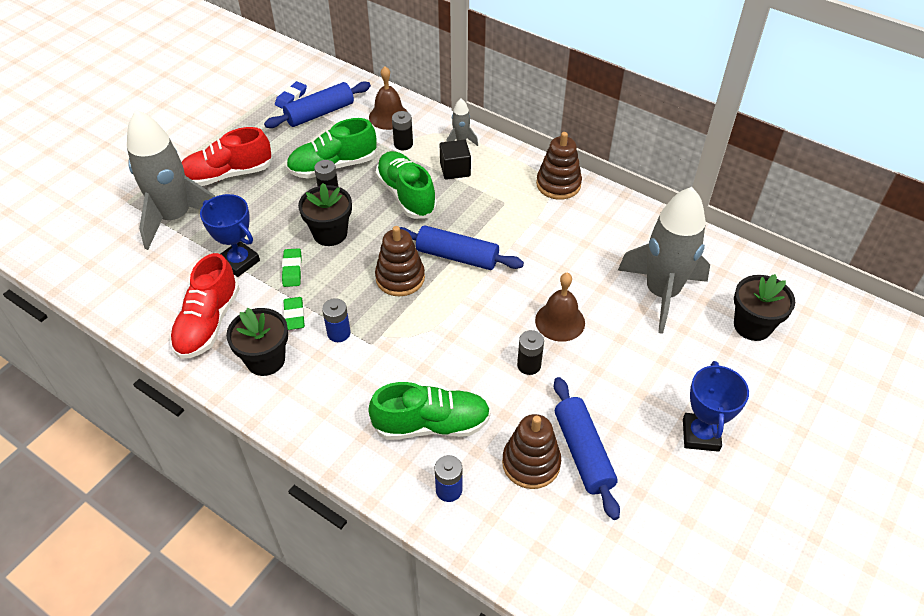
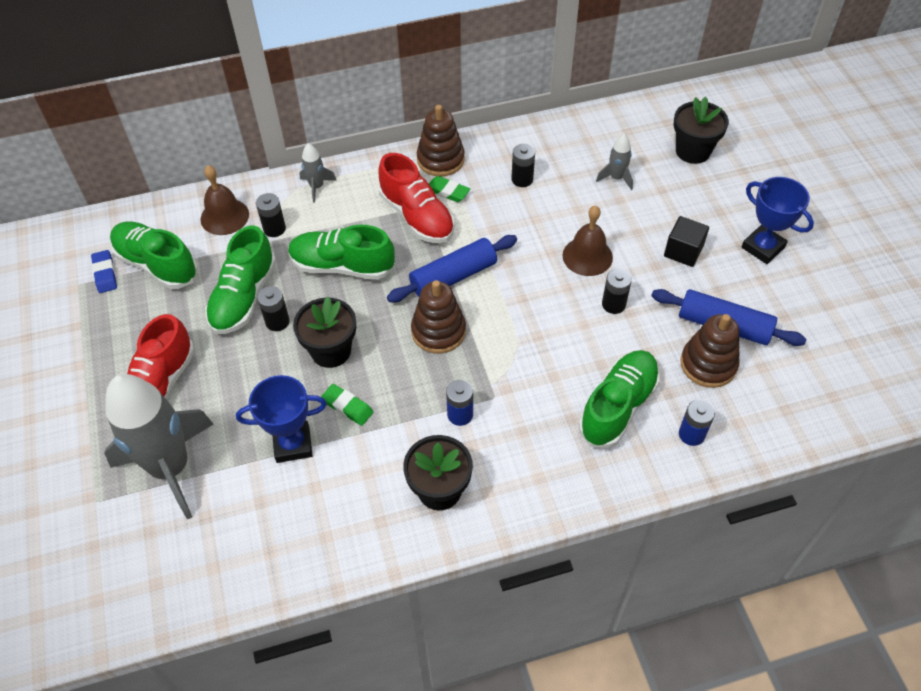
camera: 50 degrees left, 5 degrees up
red shoe [170,253,240,359] -> red shoe moved to [378,153,455,243]
blue rolling pin [264,81,371,128] -> green shoe [110,221,198,289]
green eraser [283,297,305,330] -> green eraser moved to [429,176,470,202]
black cube [440,139,471,180] -> black cube moved to [664,216,709,267]
grey rocket [618,187,710,334] -> grey rocket [596,134,633,190], size x0.42
none -> black battery [511,144,535,187]

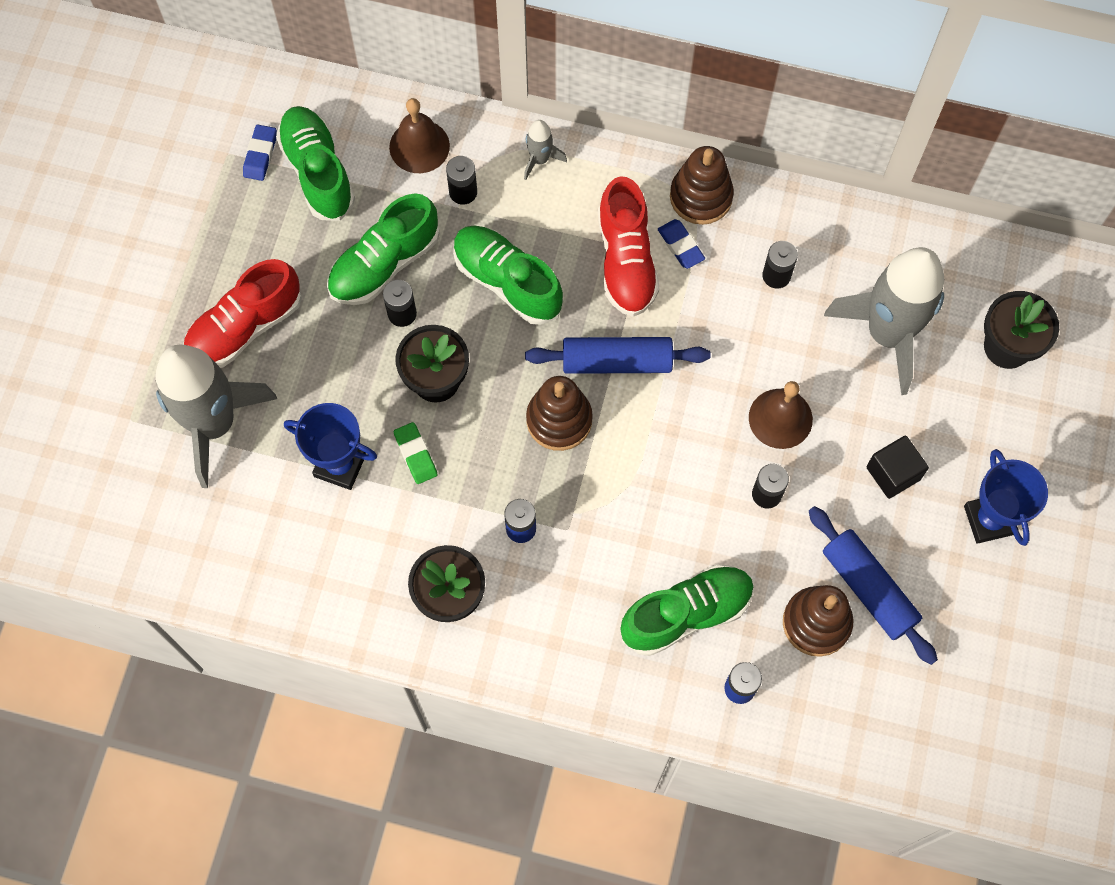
camera: 30 degrees right, 15 degrees up
green eraser [429,176,470,202] -> blue eraser [658,219,705,269]
grey rocket [596,134,633,190] -> grey rocket [824,247,944,395], size x2.36

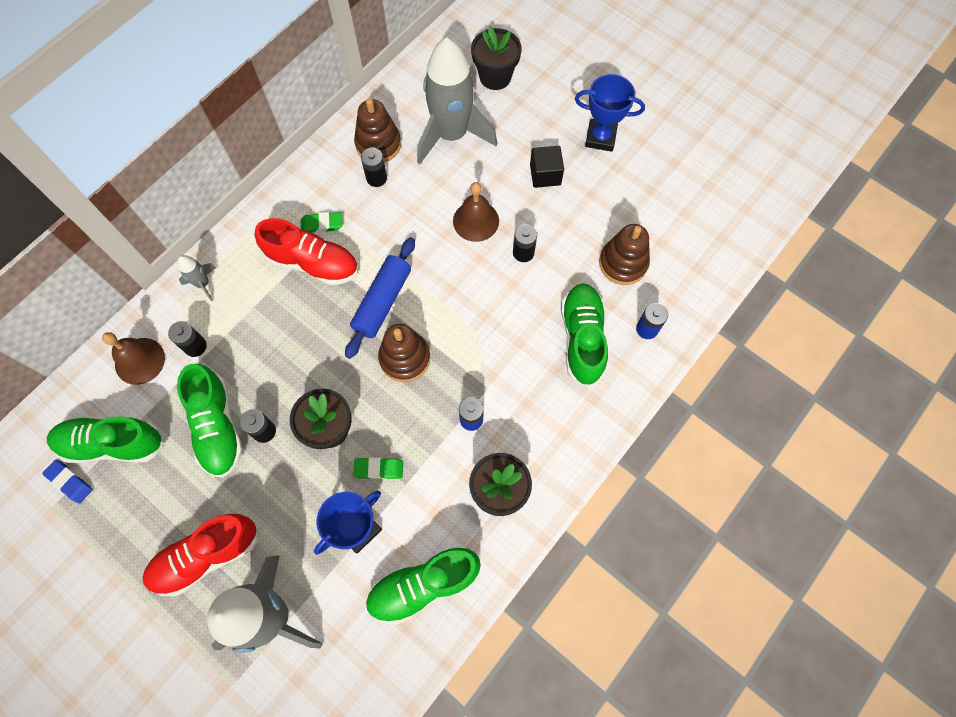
camera: 65 degrees left, 0 degrees up
red shoe [183,259,302,368] -> red shoe turned 75 degrees clockwise [143,514,257,597]
green shoe [453,225,563,325] -> green shoe moved to [365,547,481,625]
blue eraser [658,219,705,269] -> green eraser [301,212,342,233]
brown stacking toy [670,146,734,225] -> brown stacking toy moved to [354,98,401,163]
blue rolling pin [809,506,938,665] -> none

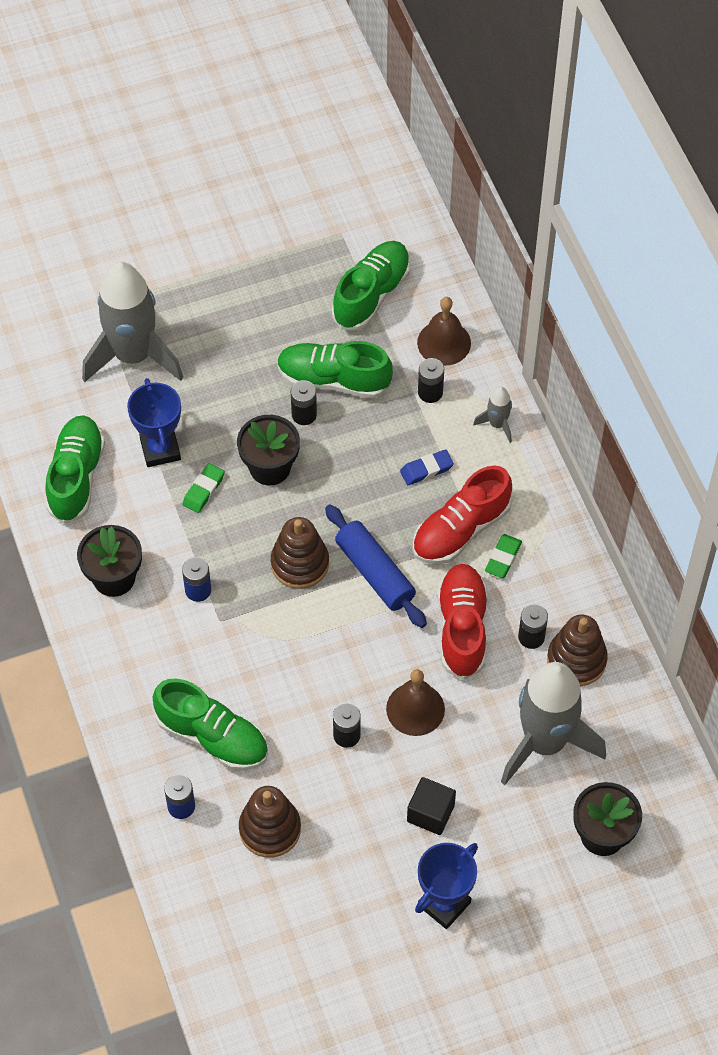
camera: 120 degrees right, 10 degrees down
blue eraser [42,460,93,504] -> blue eraser moved to [400,449,454,485]
red shoe [143,514,257,597] -> red shoe moved to [437,564,488,680]

